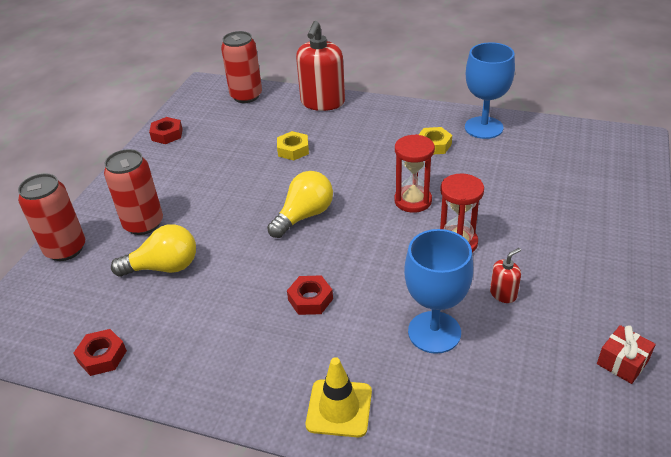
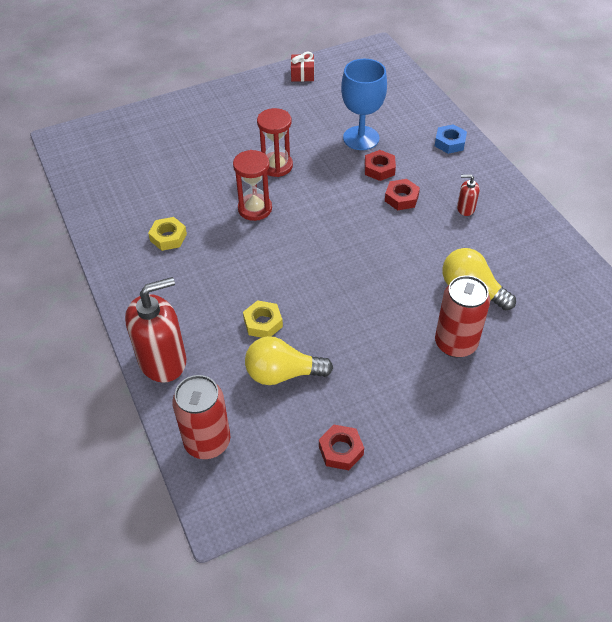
camera: 135 degrees left, 10 degrees up
red can [18,173,85,261] -> none
red nut [73,329,127,376] -> red nut moved to [365,150,396,181]
yellow light bulb [267,171,333,238] -> yellow light bulb moved to [245,336,333,385]
yellow traffic cone [306,357,372,438] -> blue nut [435,124,467,154]
blue goblet [465,42,515,139] -> none
red soap dispenser [490,248,521,303] -> red soap dispenser moved to [457,174,480,216]

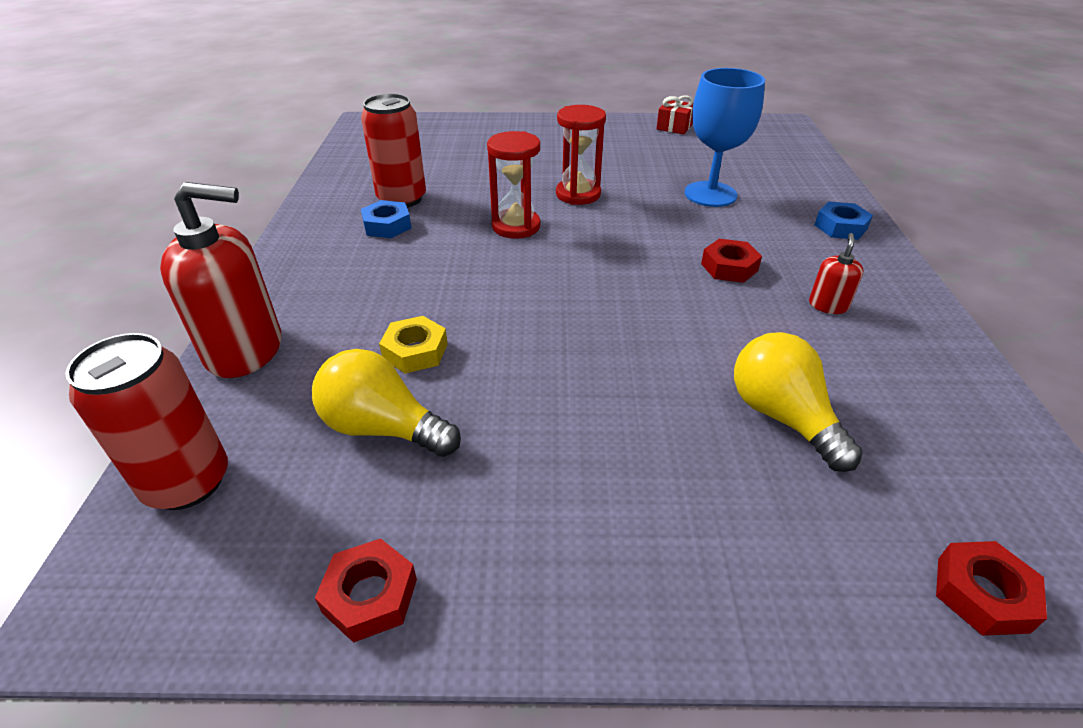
camera: 25 degrees right, 10 degrees down
yellow nut [148,217,187,251] -> blue nut [361,200,412,238]
red nut [365,150,396,181] -> red nut moved to [936,541,1047,636]
red can [435,275,490,358] -> red can moved to [361,94,426,208]
red soap dispenser [457,174,480,216] -> red soap dispenser turned 75 degrees clockwise [809,233,864,314]

